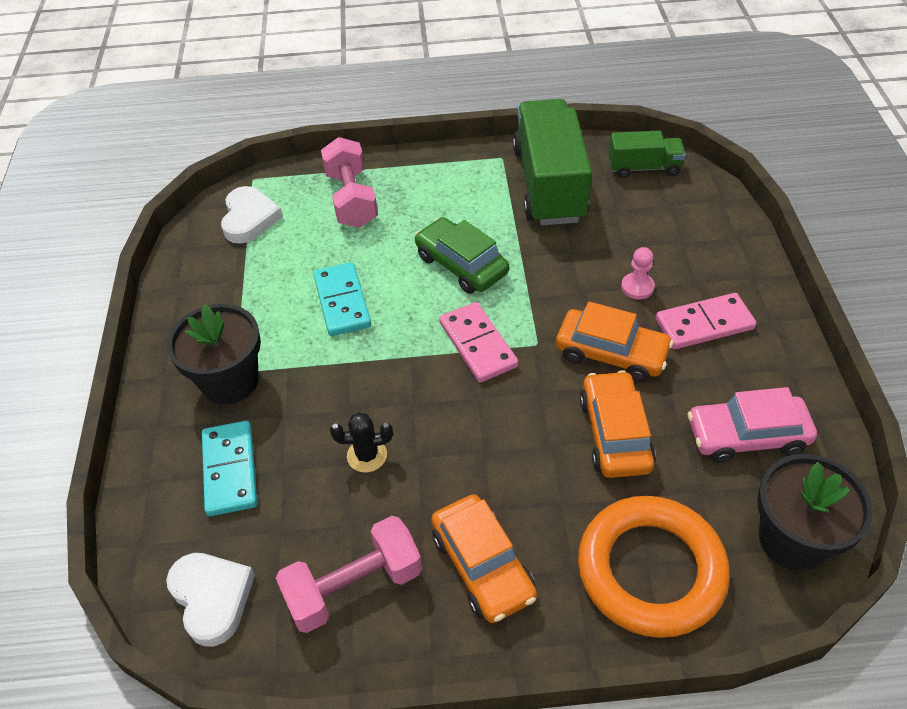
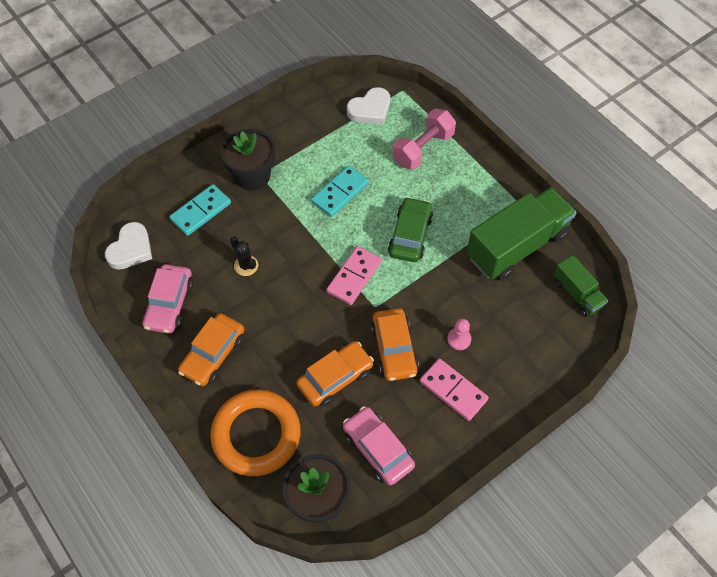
camera: 55 degrees right, 10 degrees up
pink dumbbell [276,516,422,633] -> pink car [143,264,193,333]

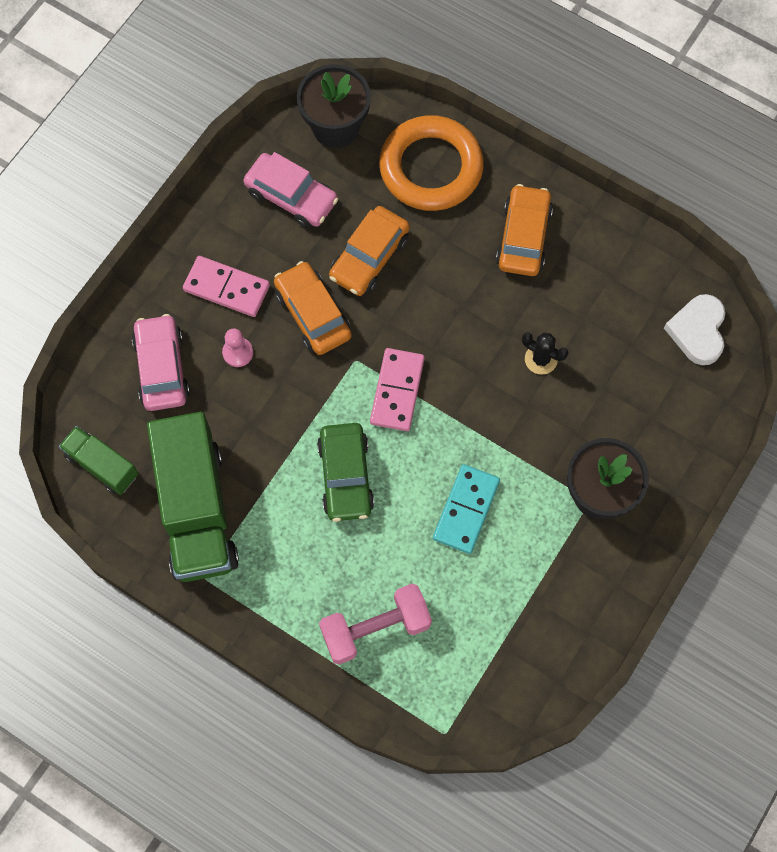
camera: 160 degrees right, 10 degrees up
pink car [143,264,193,333] -> pink car moved to [132,314,190,411]
turquoise domino [169,184,231,236] -> none
white heart [347,87,390,125] -> none
pink dumbbell [392,108,456,170] -> pink dumbbell turned 45 degrees clockwise [319,584,432,665]
green truck [466,187,577,281] -> green truck turned 45 degrees counterclockwise [147,412,239,582]

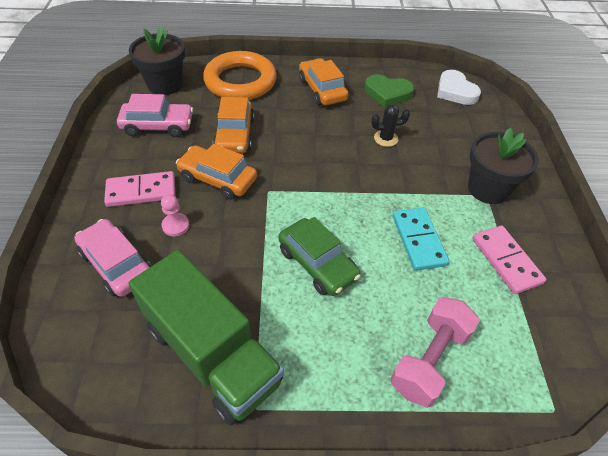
camera: 35 degrees left, 20 degrees down
green truck [59,426,138,495] -> none
pink domino [370,348,424,431] -> pink domino moved to [472,225,546,294]
none -> green heart [365,74,414,108]

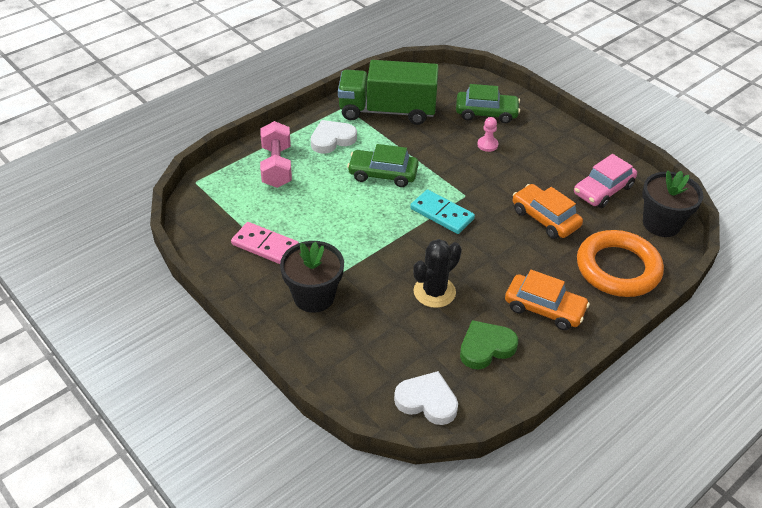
camera: 140 degrees right, 5 degrees down
pink car [74,219,151,297] -> green car [456,84,520,124]
pink domino [104,171,175,207] -> none
orange car [176,144,257,200] -> none
black cactus [371,104,410,147] -> black cactus [413,239,462,308], size x1.58
turquoise domino [393,207,449,271] -> turquoise domino moved to [410,190,475,234]
none -> white heart [311,120,357,154]

